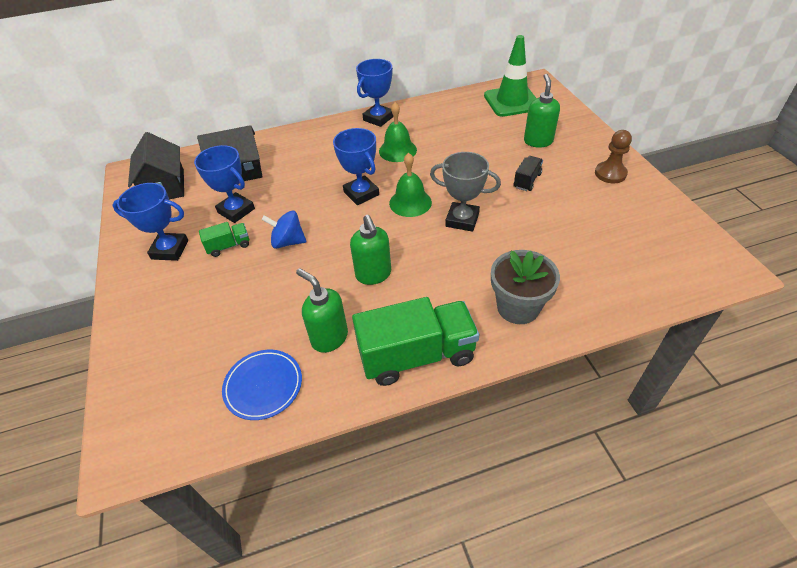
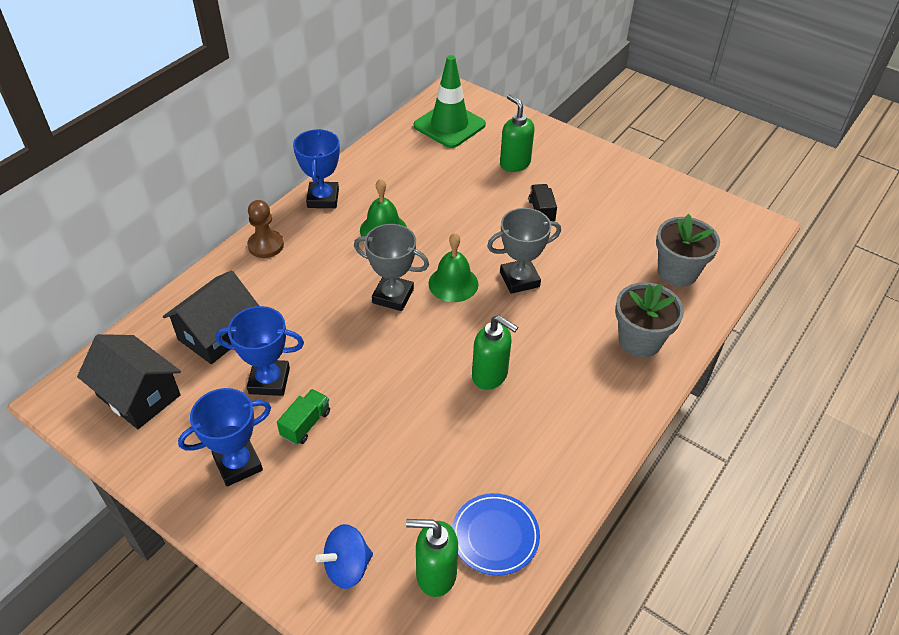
camera: 40 degrees left, 0 degrees up
blue spinning top [261,211,307,249] -> blue spinning top moved to [315,524,373,589]
green soap dispenser [296,268,348,353] -> green soap dispenser moved to [406,519,458,597]
blue trophy [333,128,379,205] -> grey trophy [354,224,429,311]
green truck [352,297,479,386] -> none
brown pawn [595,130,632,183] -> brown pawn moved to [247,200,284,258]
none -> grey flower pot [656,214,720,287]

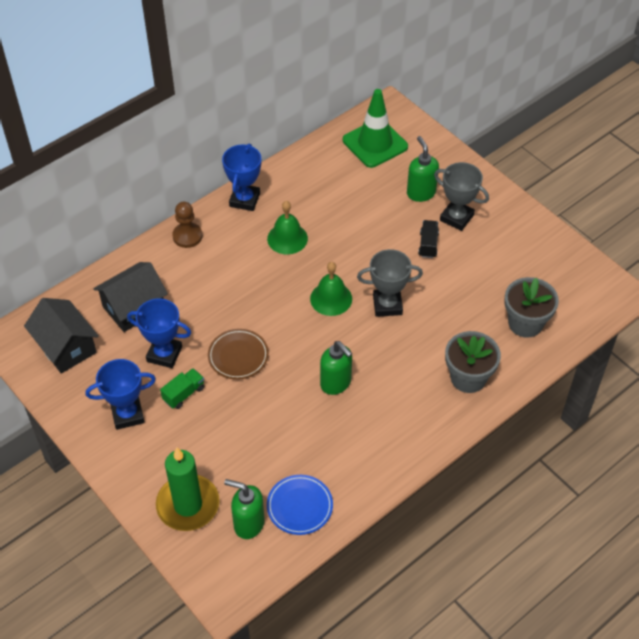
camera: 15 degrees right, 5 degrees up
blue spinning top [315,524,373,589] -> green candle [156,448,219,531]
grey trophy [354,224,429,311] -> grey trophy moved to [434,162,489,231]
none -> brown plate [208,329,269,380]

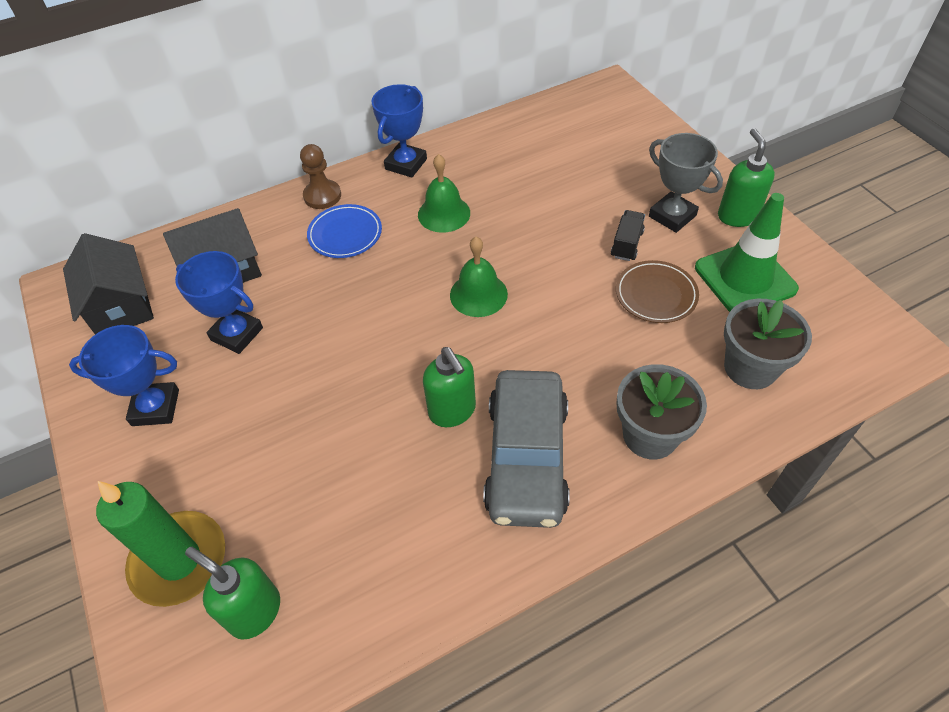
camera: 15 degrees right, 0 degrees up
green truck [160,368,204,409] -> none
brown plate [208,329,269,380] -> brown plate moved to [616,260,699,323]
blue plate [267,475,333,535] -> blue plate moved to [307,204,382,258]
green traffic cone [343,89,408,168] -> green traffic cone moved to [695,193,799,312]
grey trophy [357,249,423,317] -> none
green soap dispenser [407,136,439,202] -> green soap dispenser moved to [718,128,775,227]
none -> grey car [483,370,570,528]

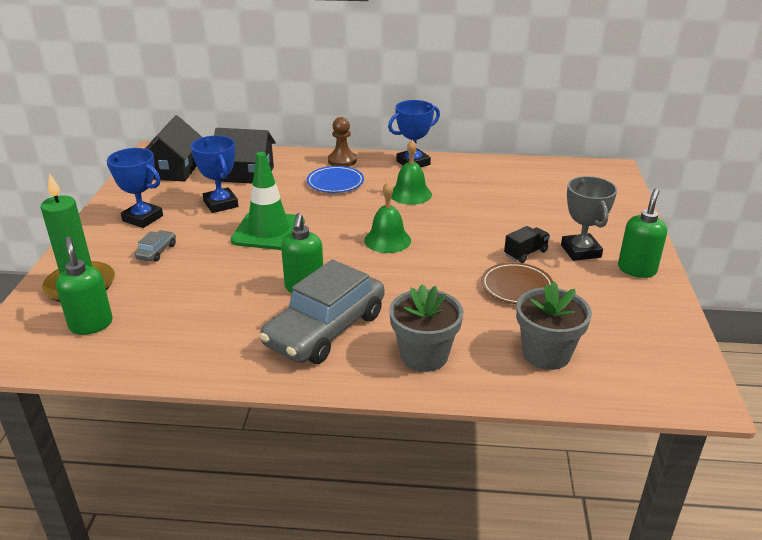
camera: 30 degrees right, 20 degrees down
green traffic cone [695,193,799,312] -> green traffic cone moved to [231,152,305,250]
none -> grey car [135,230,176,262]

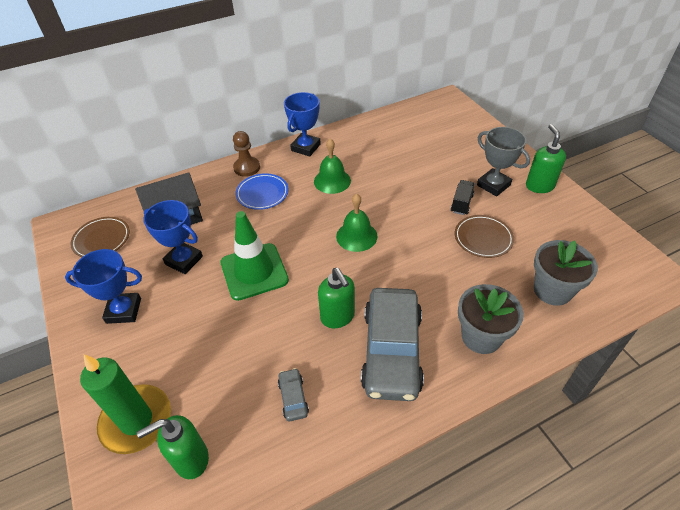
camera: 30 degrees left, 15 degrees up
green soap dispenser [56,237,113,335] -> green soap dispenser turned 60 degrees counterclockwise [137,415,209,479]
grey car [135,230,176,262] -> grey car moved to [278,368,309,421]
black house [145,115,202,182] -> brown plate [70,217,130,257]

